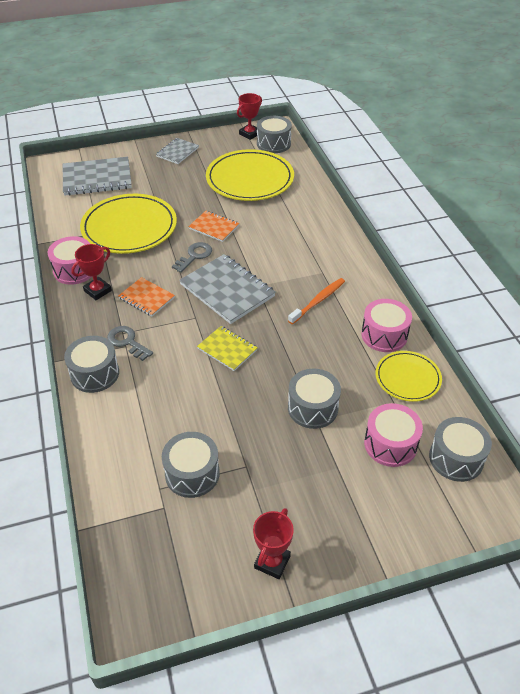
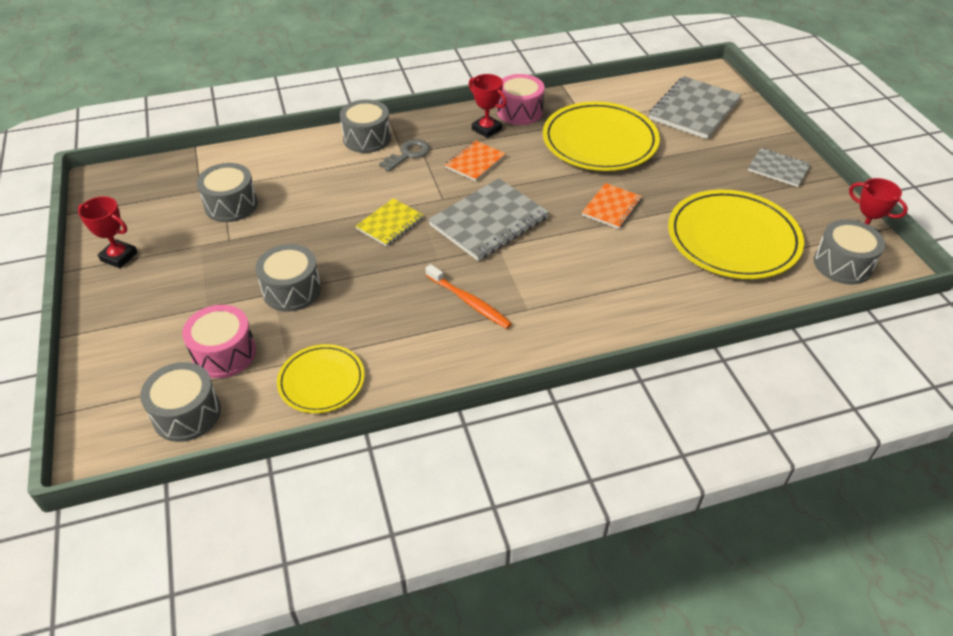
camera: 90 degrees right, 0 degrees up
grey notebook [63,157,132,196] -> grey notebook turned 45 degrees clockwise [649,76,741,139]
grey key [172,242,212,273] -> none
pink drum [361,299,412,352] -> none

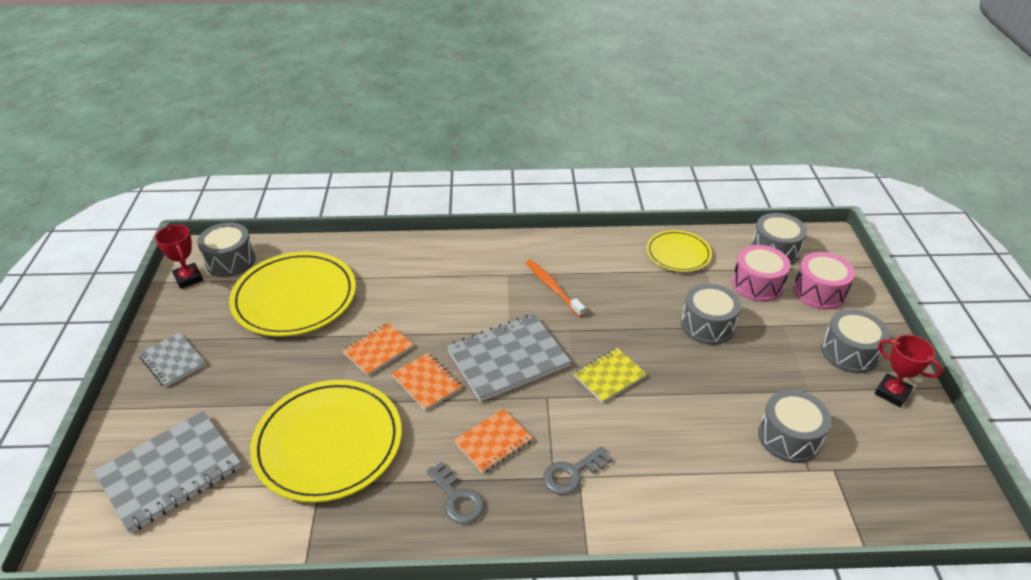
camera: 165 degrees left, 5 degrees down
grey drum [340,99,391,153] -> grey drum moved to [821,309,890,374]
red trophy [469,74,507,138] -> grey key [427,462,484,524]
pink drum [497,74,545,125] -> pink drum moved to [793,252,855,310]
none -> orange notebook [392,353,462,411]

